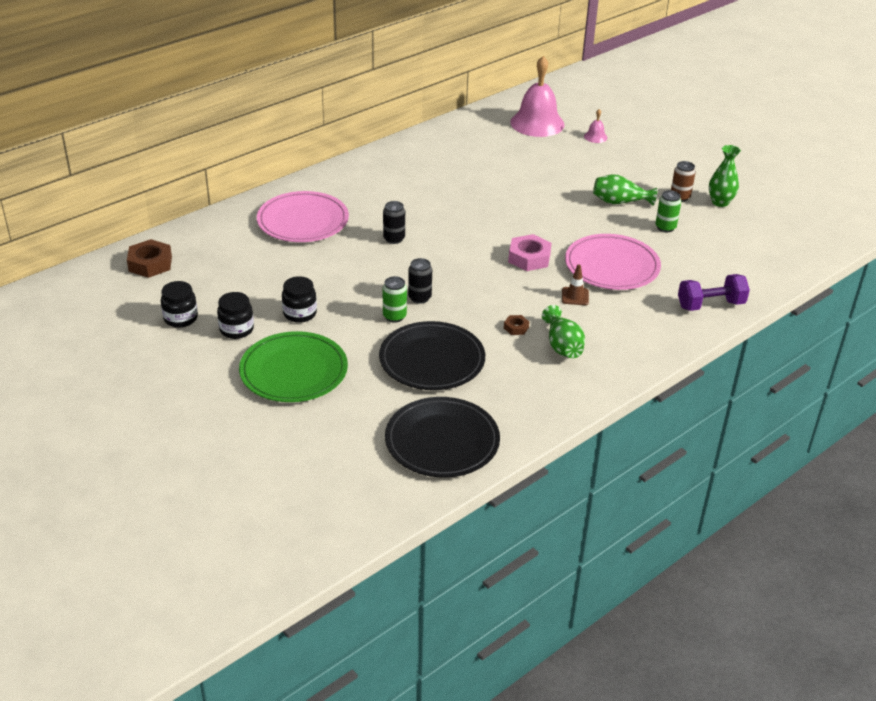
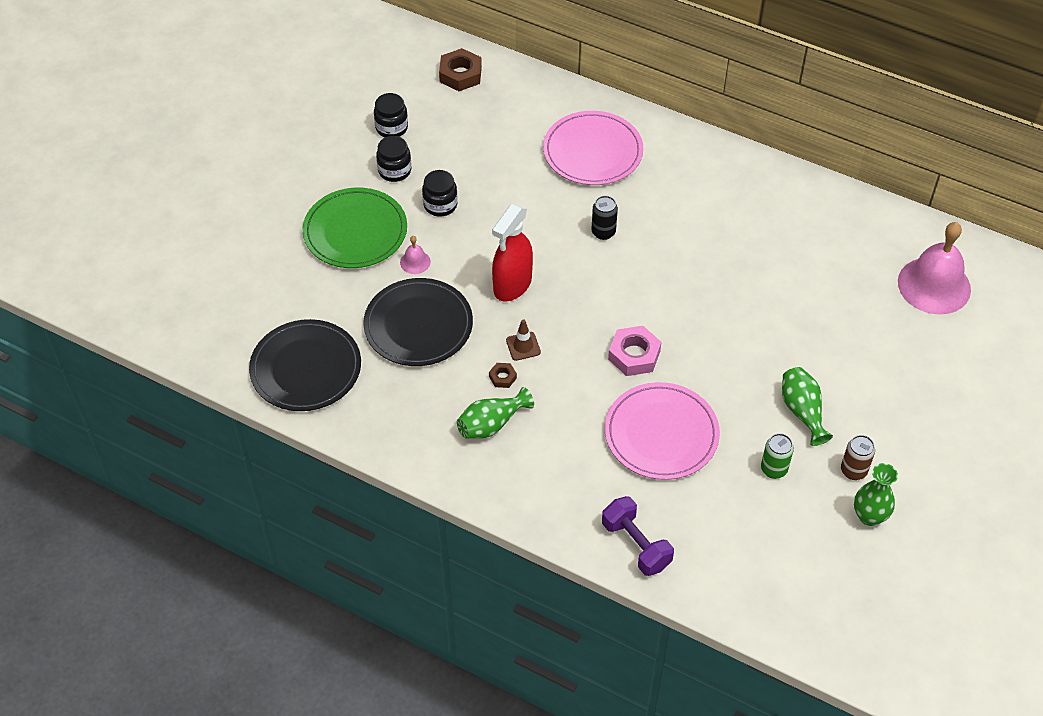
camera: 70 degrees right, 15 degrees up
green can [383,276,407,323] -> none
black can [408,258,432,304] -> red spray bottle [492,204,533,302]
brown traffic cone [562,265,589,305] -> brown traffic cone moved to [506,319,541,361]
pink bell [584,109,607,143] -> pink bell moved to [400,236,431,274]

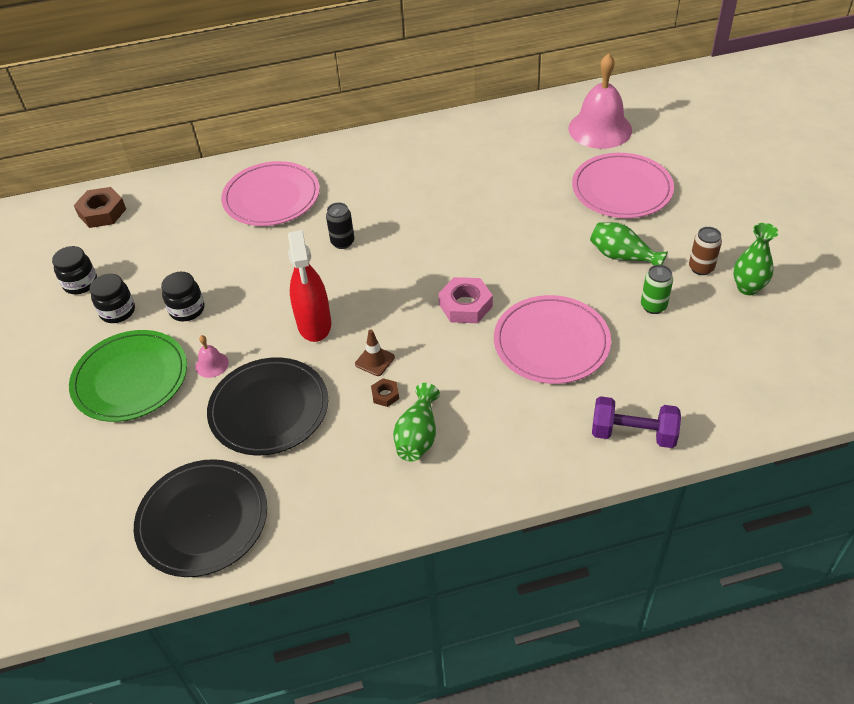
camera: 40 degrees left, 5 degrees down
none -> pink plate [572,153,674,218]

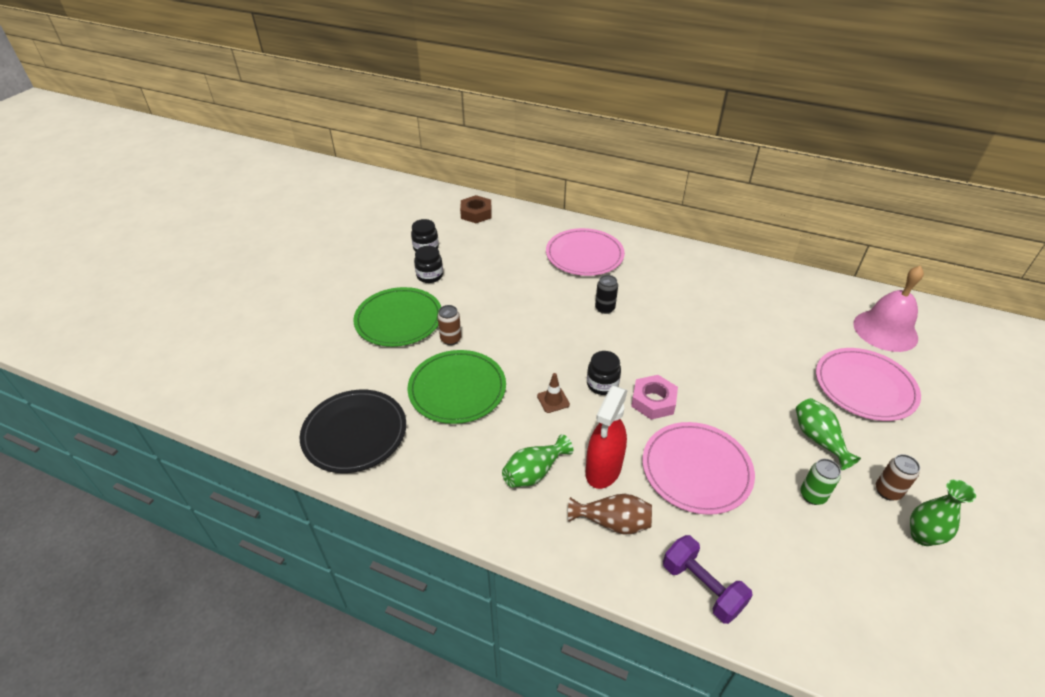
camera: 35 degrees right, 5 degrees down
black jar [161,272,204,321] -> black jar moved to [587,351,621,395]
pink bell [195,335,229,378] -> brown can [437,305,461,345]
black plate [207,357,328,455] -> green plate [408,350,506,424]
red spray bottle [288,230,331,342] -> red spray bottle moved to [586,386,628,489]
brown nut [371,378,399,407] -> none
none -> brown vase [568,494,652,534]

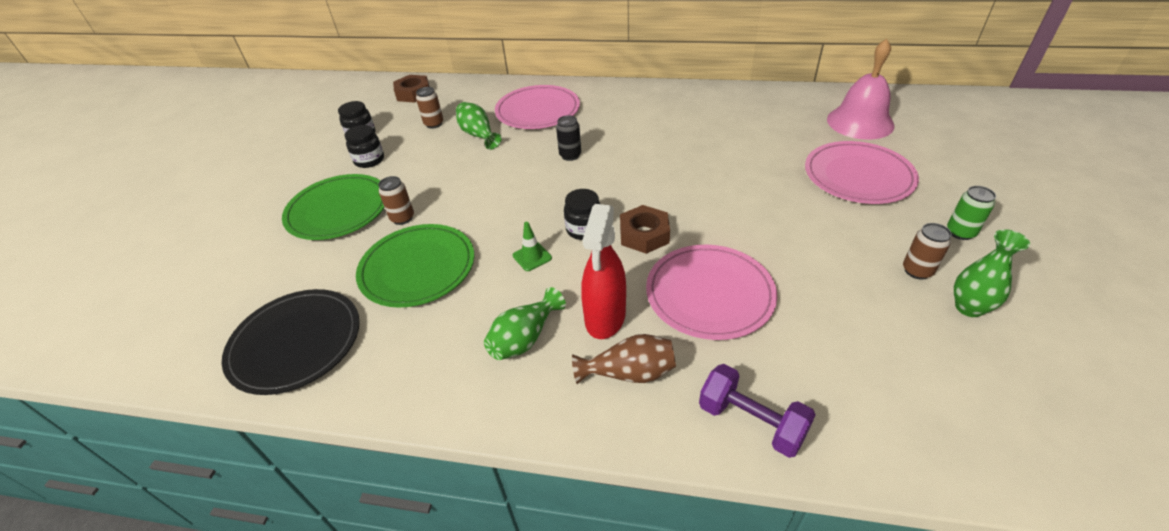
camera: 10 degrees left, 0 degrees up
brown traffic cone [537,373,570,413] -> green traffic cone [513,222,552,271]
pink nut [631,375,678,420] -> brown nut [620,205,670,254]
green vase [796,398,861,470] -> green vase moved to [456,102,502,150]
green can [800,459,841,505] -> green can moved to [947,186,996,240]
none -> brown can [416,87,443,129]

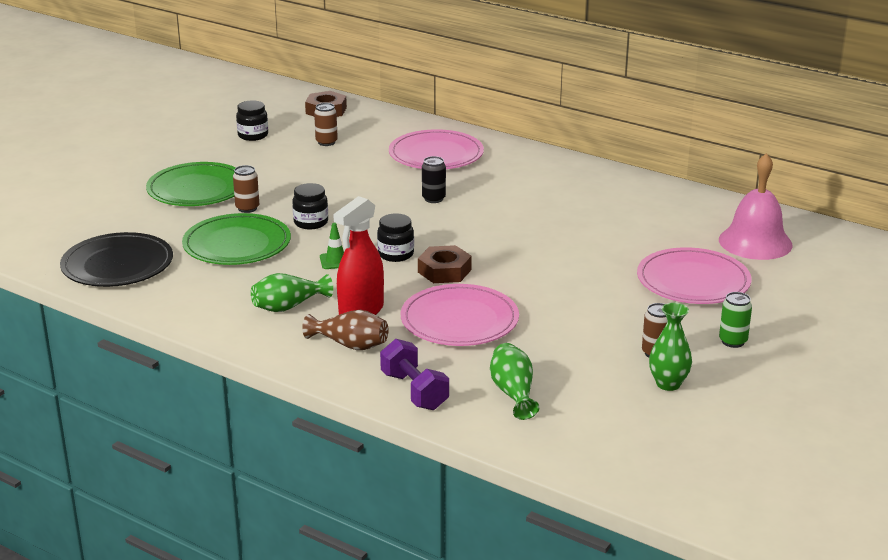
camera: 20 degrees right, 15 degrees down
black jar [345,125,384,168] -> black jar moved to [292,183,328,229]
green vase [456,102,502,150] -> green vase moved to [490,343,539,420]

